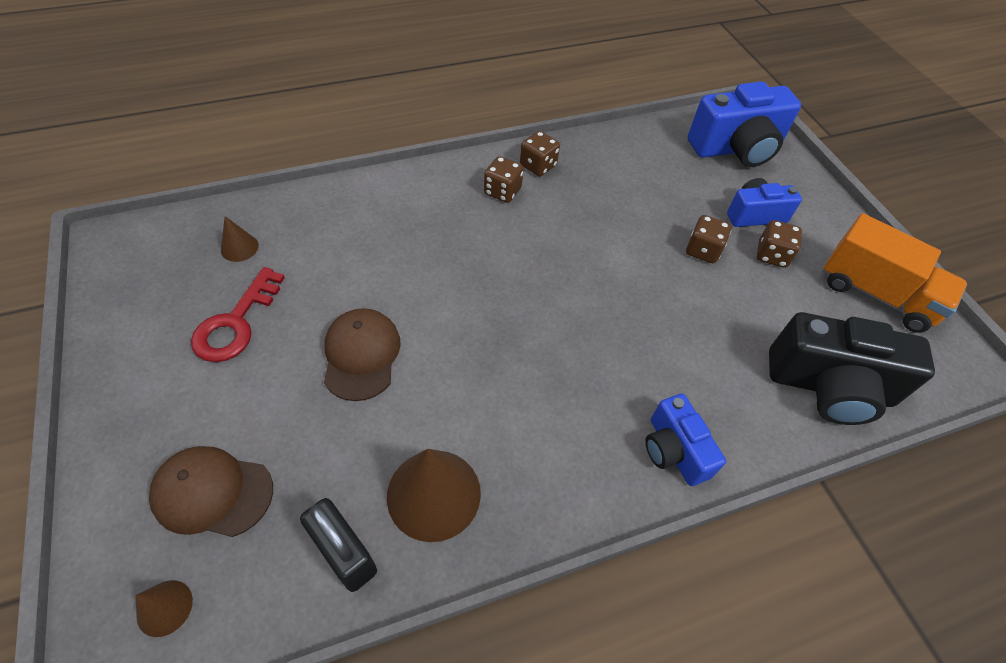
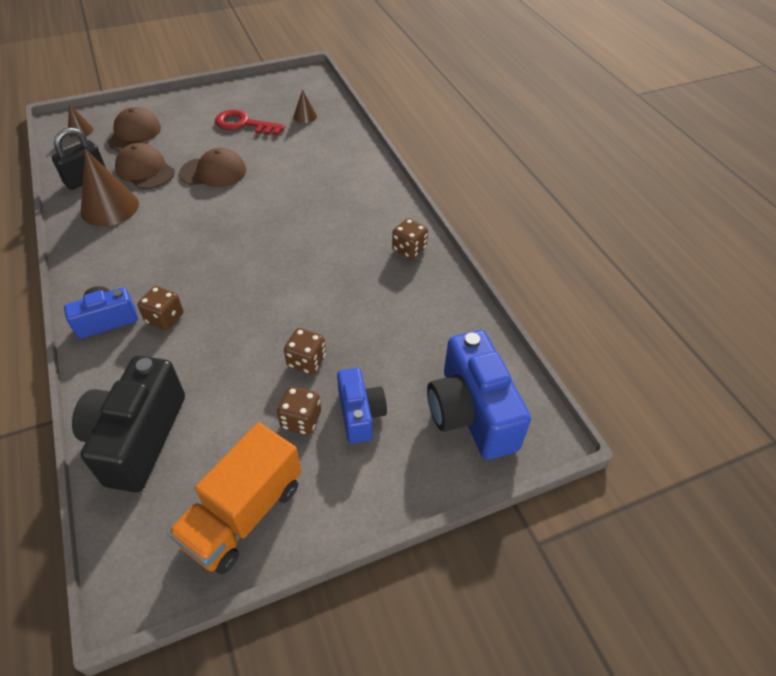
camera: 90 degrees right, 5 degrees down
brown dice [484,156,523,203] -> brown dice moved to [137,286,184,330]
none -> brown cap [115,143,175,189]

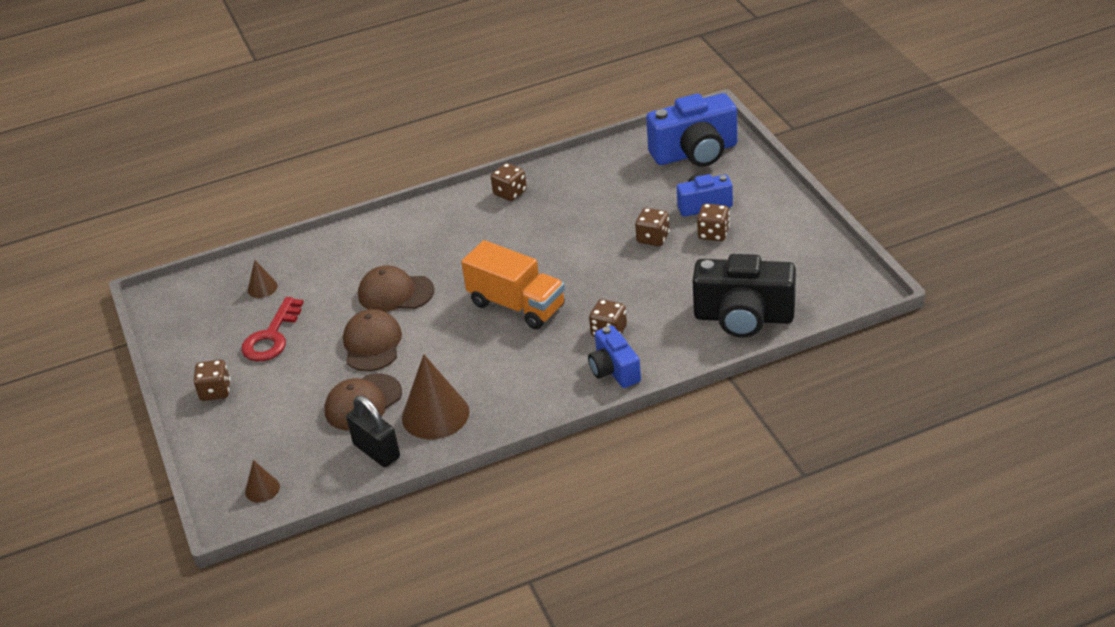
camera: 85 degrees left, 10 degrees down
brown cap [108,107,161,151] -> brown cap moved to [358,265,434,312]
orange truck [168,423,301,574] -> orange truck moved to [461,240,565,329]
none -> brown dice [193,360,230,401]

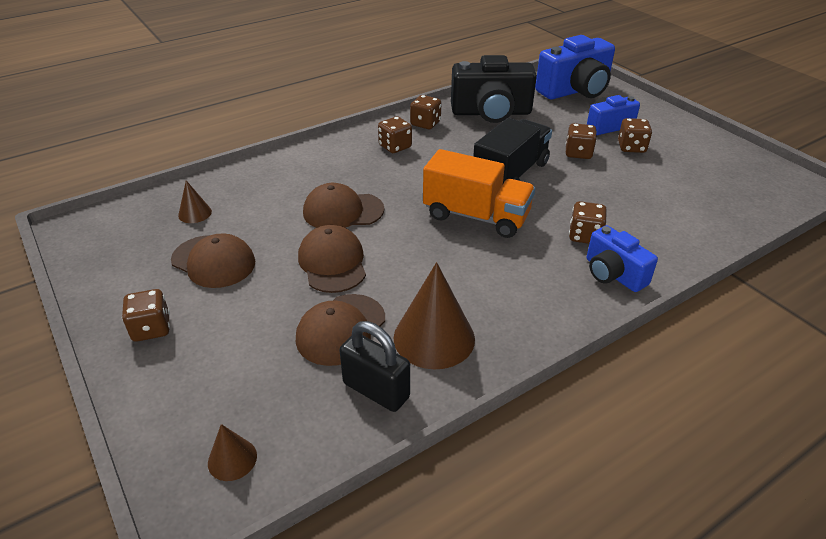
camera: 15 degrees left, 0 degrees up
red key [241,297,304,361] -> brown cap [171,233,255,288]
black camera [693,254,796,338] -> black camera moved to [451,55,537,123]
none -> brown dice [378,116,412,153]
none -> black truck [473,118,552,184]

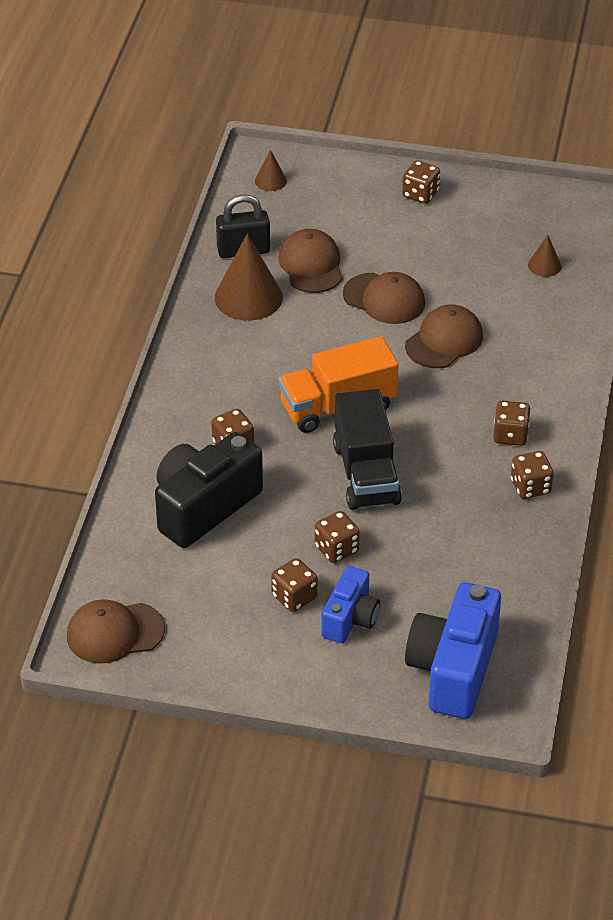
camera: 135 degrees right, 5 degrees up
brown cap [171,233,255,288] -> brown cap moved to [67,599,165,664]
black camera [451,55,537,123] -> black camera moved to [155,432,263,548]
blue camera [587,225,658,292] -> none

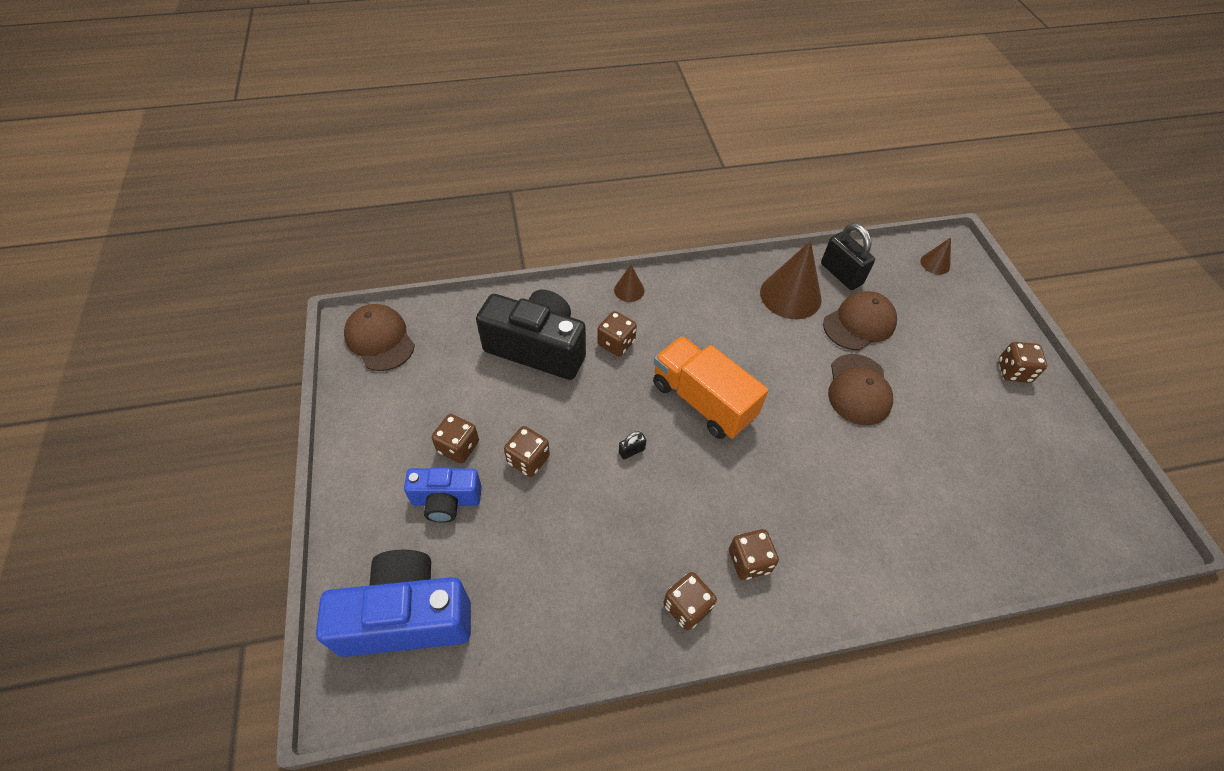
camera: 65 degrees right, 10 degrees up
black truck [333,389,402,510] -> black padlock [619,431,646,459]
brown cap [405,304,483,368] -> none
brown cone [528,235,562,277] -> brown cone moved to [614,265,645,302]

